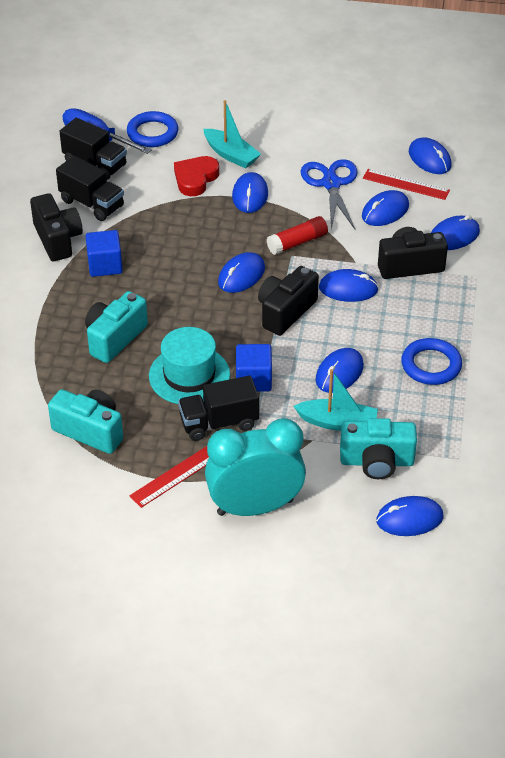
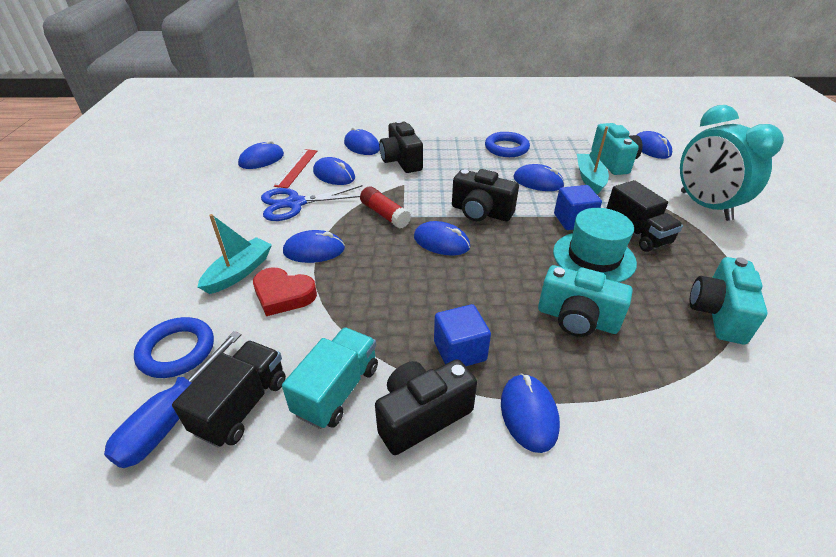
camera: 100 degrees left, 5 degrees down
black truck [56,156,124,221] -> turquoise truck [282,327,378,429]
red ruler [129,446,209,508] -> none
blue mouse [319,269,379,302] -> blue mouse moved to [501,373,560,453]

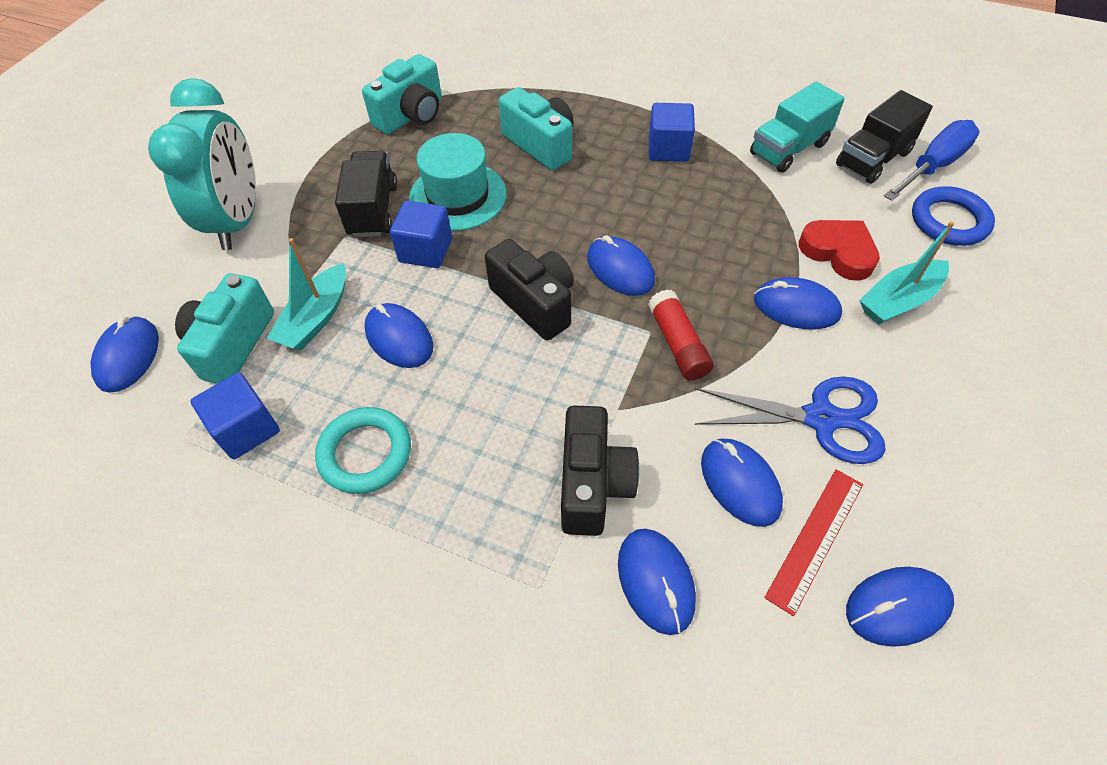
camera: 155 degrees left, 15 degrees up
black camera [375,359,477,455] -> none
blue ring [485,132,530,157] -> turquoise ring [315,407,411,494]
blue mouse [501,373,560,453] -> none
none -> blue cube [191,373,280,459]

